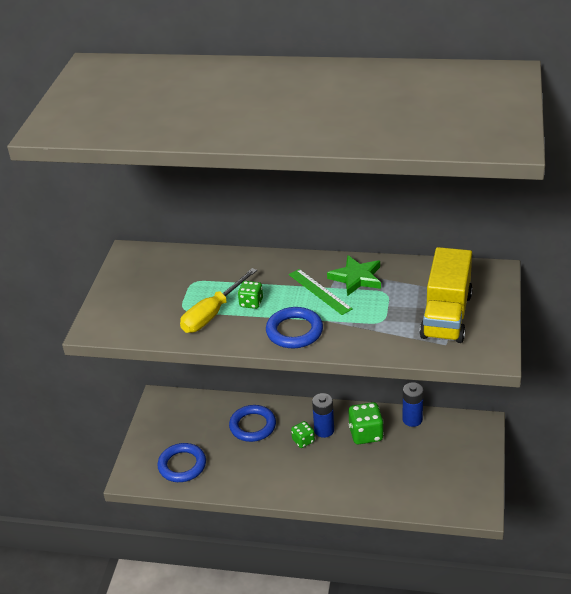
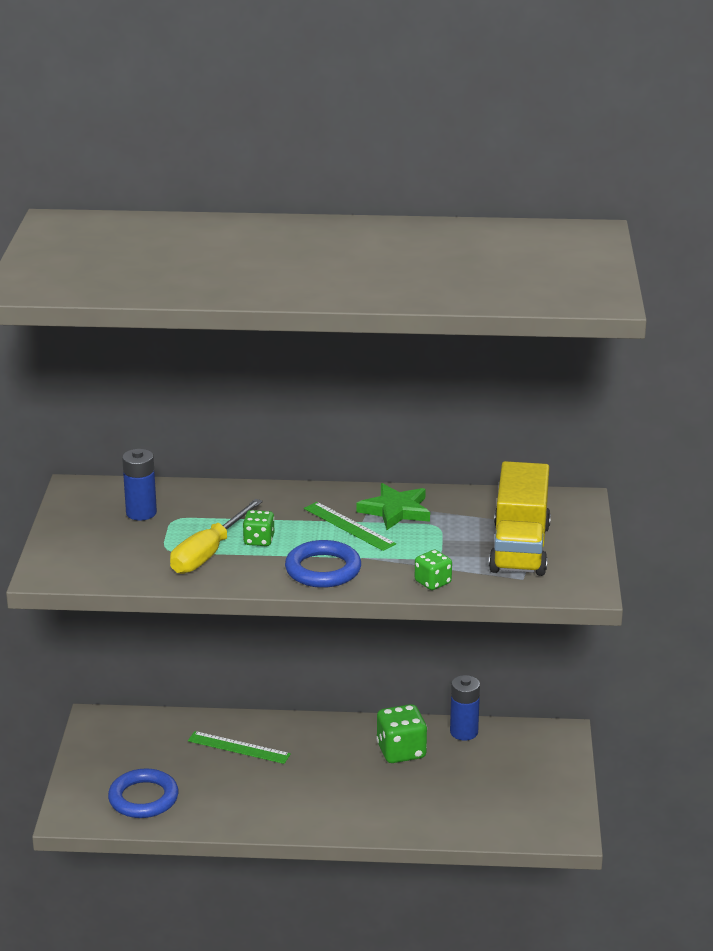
camera: 10 degrees left, 10 degrees down
blue ring [229,405,276,442] -> green ruler [188,731,291,764]
green dice [291,421,315,448] -> green dice moved to [415,550,452,590]
blue battery [312,393,334,438] -> blue battery moved to [122,449,157,520]

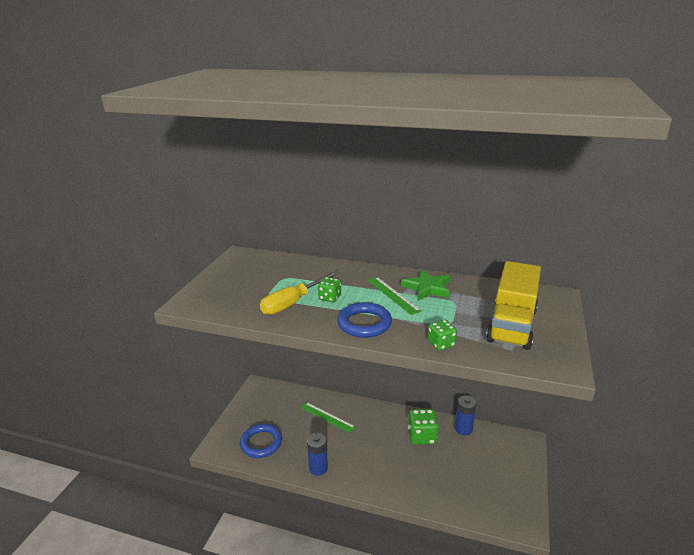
camera: 15 degrees right, 0 degrees up
blue battery [122,449,157,520] -> blue battery moved to [307,433,328,476]

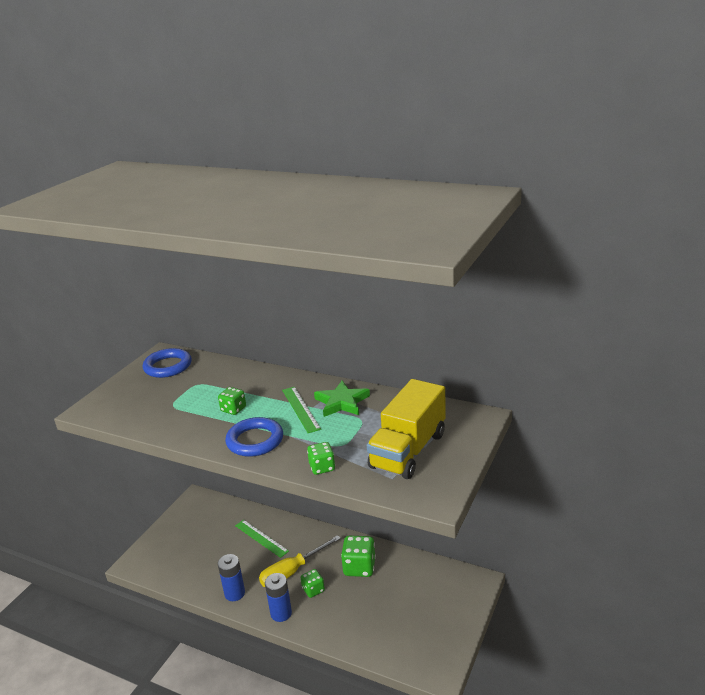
camera: 10 degrees right, 0 degrees up
blue ring [240,424,282,458] -> blue ring moved to [143,348,192,378]
yellow screwdriver [260,271,340,315] -> yellow screwdriver moved to [259,535,341,587]
blue battery [455,395,476,435] -> blue battery moved to [265,573,292,622]
none -> green dice [301,569,325,598]

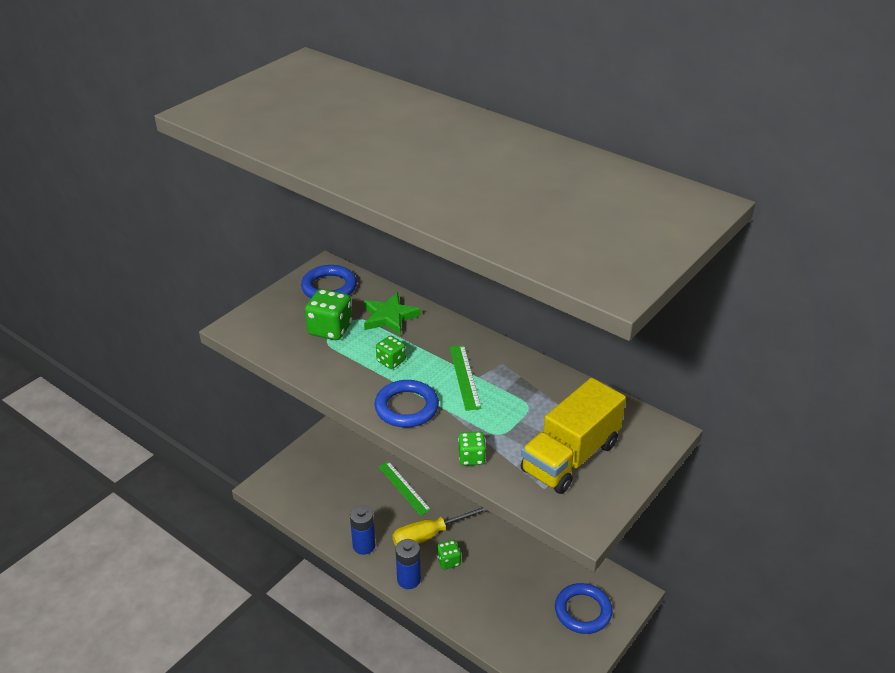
camera: 10 degrees right, 10 degrees up
green star [314,381,370,417] -> green star moved to [364,292,421,335]
green dice [341,536,376,577] -> green dice moved to [305,289,352,340]
none -> blue ring [555,583,613,634]

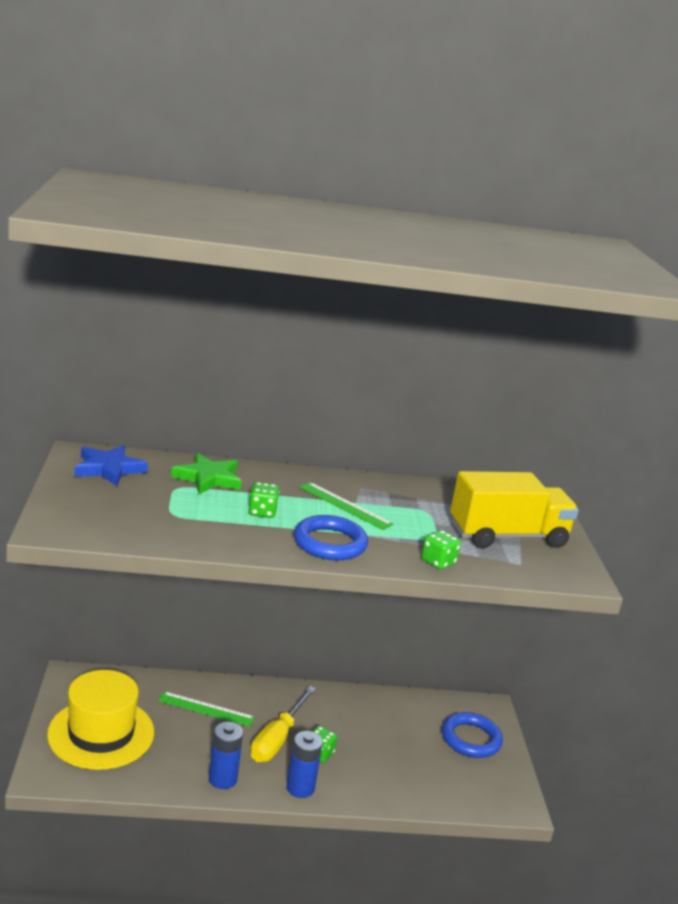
camera: 45 degrees left, 15 degrees down
blue ring [301,265,357,298] -> blue star [74,445,148,486]
green dice [305,289,352,340] -> none
yellow truck [521,378,626,494] -> yellow truck turned 105 degrees counterclockwise [450,471,579,549]
none -> yellow hat [47,670,154,770]

